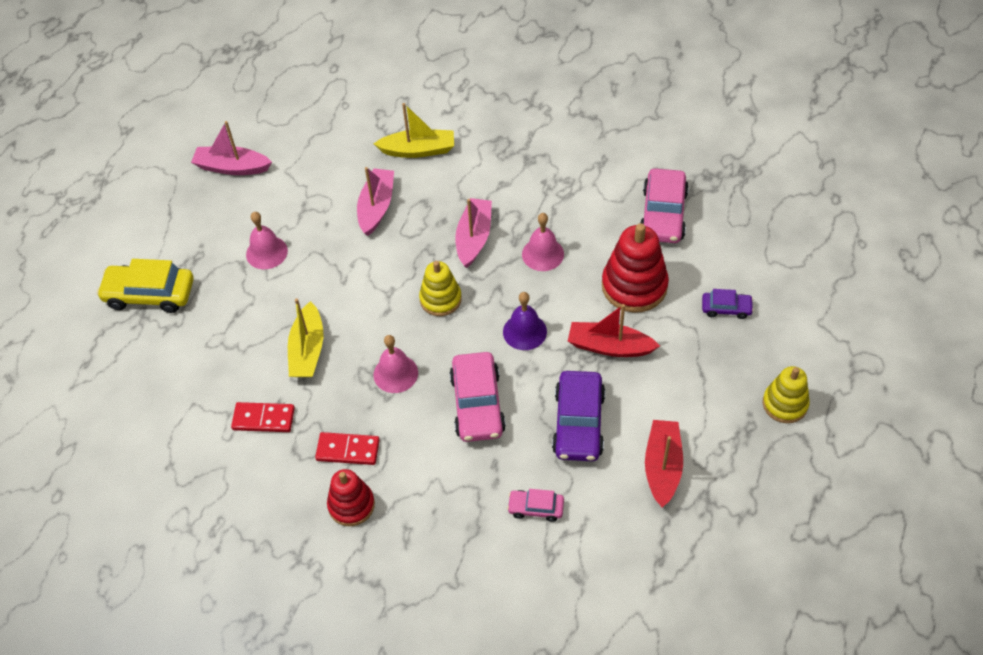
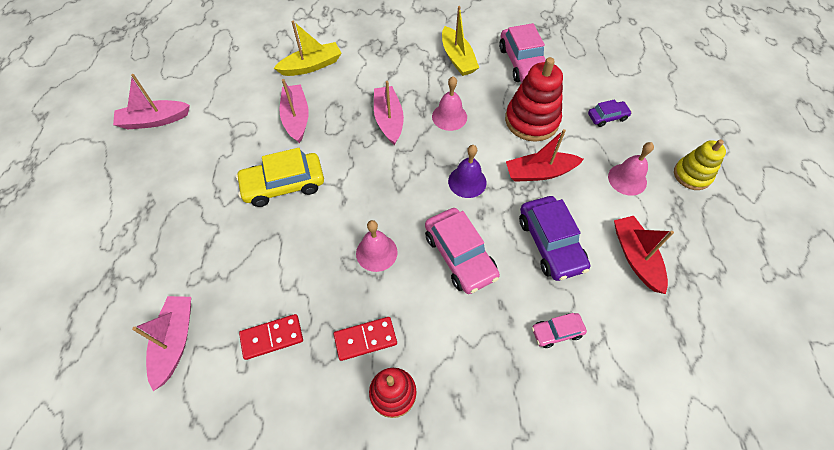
camera: 25 degrees left, 5 degrees up
yellow car [97,259,194,313] -> yellow car moved to [236,148,324,207]
pink bell [246,212,288,269] -> pink bell moved to [608,142,654,196]
yellow boat [288,298,323,377] -> yellow boat moved to [442,6,479,76]
yellow stacking toy [419,261,462,316] -> none
none -> pink boat [132,296,191,391]

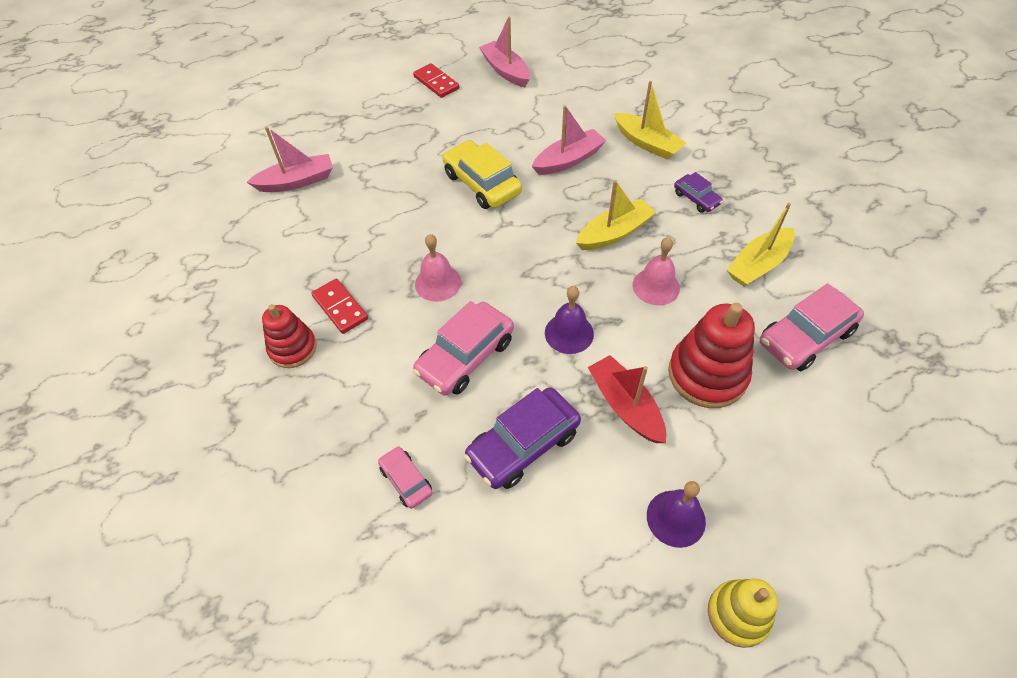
camera: 70 degrees right, 5 degrees down
red domino [239,314,303,360] -> red domino moved to [413,63,459,98]
pink boat [374,81,404,145] -> yellow boat [576,180,656,250]
purple car [588,99,632,127] -> purple car moved to [674,172,723,213]
pink bell [608,142,654,196] -> purple bell [647,481,706,548]
red boat [614,216,674,294] -> none

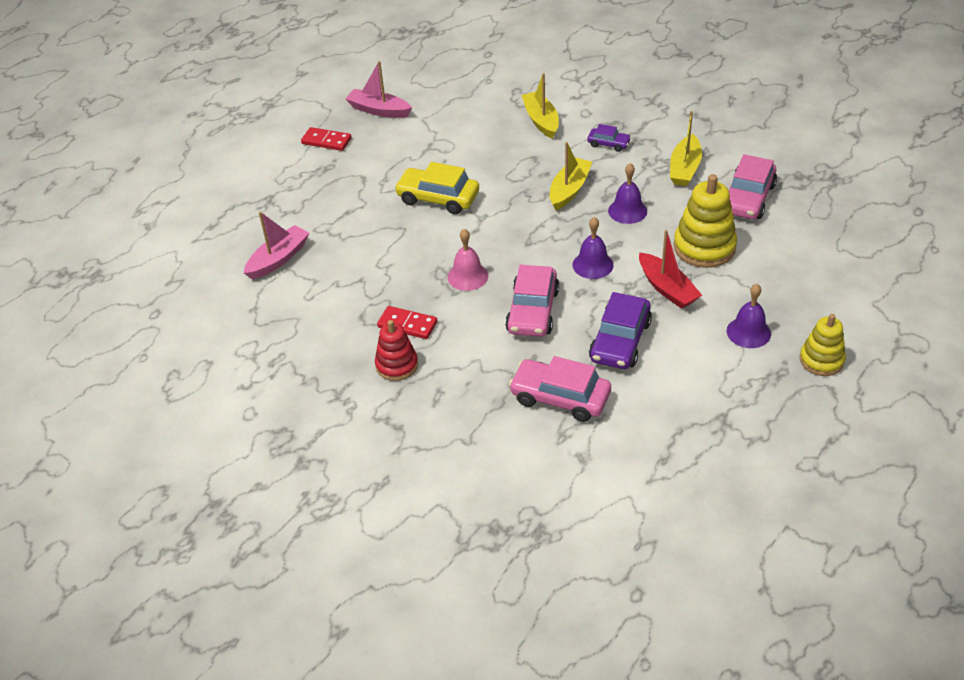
camera: 30 degrees left, 10 degrees down
pink car [378,446,433,509] -> pink car [509,356,611,422], size x1.86
pink boat [532,105,606,175] -> none
red boat [588,355,666,443] -> red boat turned 150 degrees counterclockwise [639,230,702,309]
yellow boat [614,81,686,159] -> yellow boat turned 120 degrees counterclockwise [522,73,559,139]
pink bell [633,237,680,305] -> purple bell [608,163,647,224]
red stacking toy [668,303,755,408] -> yellow stacking toy [674,174,737,268]

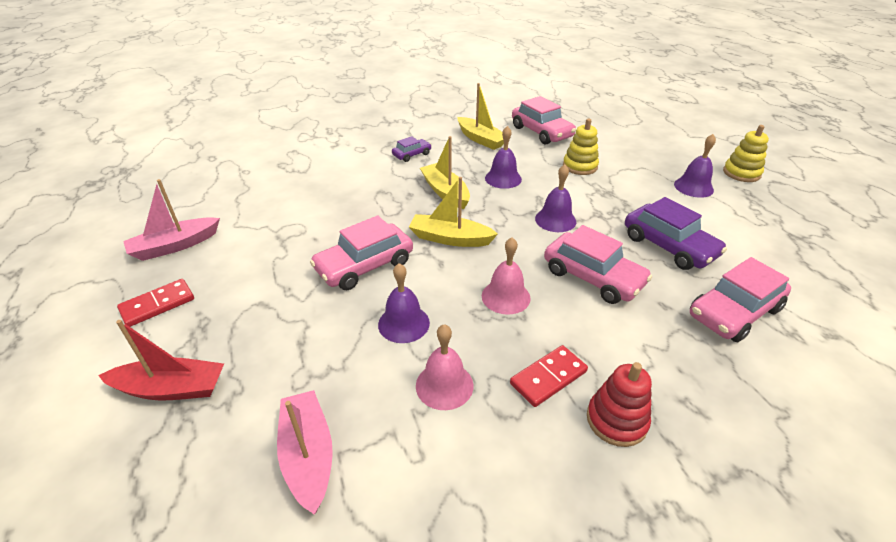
camera: 60 degrees left, 5 degrees down
yellow car [394,162,479,214] -> pink car [310,215,413,290]
yellow boat [522,73,559,139] -> yellow boat moved to [409,177,498,247]
red boat [639,230,702,309] -> red boat moved to [98,320,224,401]
yellow stacking toy [674,174,737,268] -> yellow stacking toy [563,119,599,175], size x0.64
none -> purple bell [378,263,430,343]
none -> pink bell [416,324,473,410]

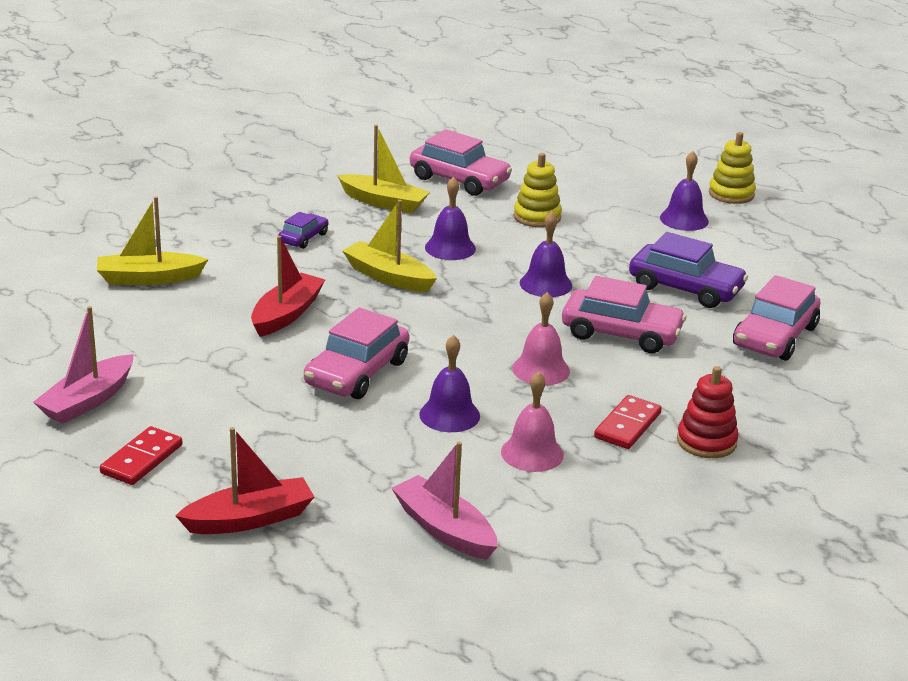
camera: 25 degrees left, 10 degrees down
yellow boat [409,177,498,247] -> yellow boat moved to [97,196,209,285]
none -> red boat [251,236,325,337]

